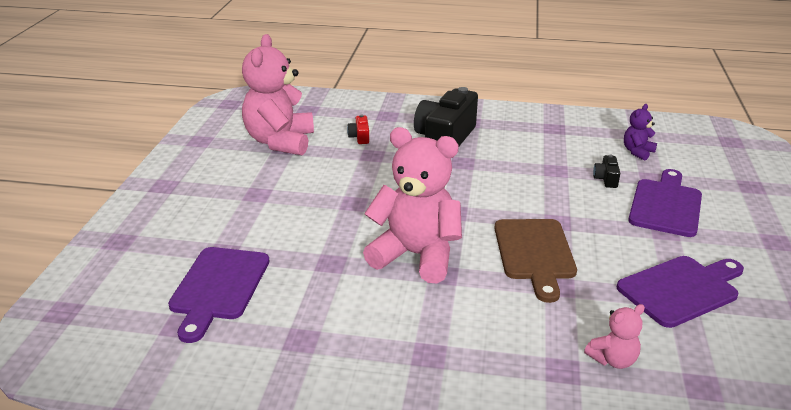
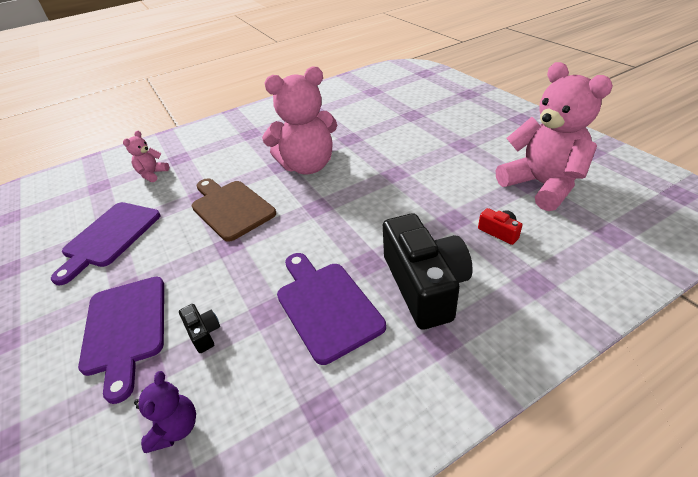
camera: 145 degrees right, 10 degrees up
purple cutting board [168,247,269,343] -> purple cutting board moved to [277,253,386,365]

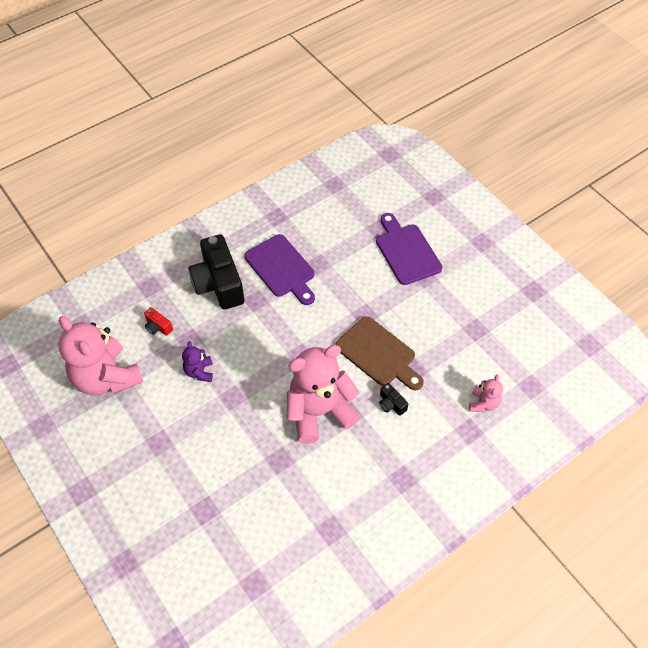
camera: 170 degrees right, 15 degrees up
purple cutting board [51,202,161,285] -> none
purple teddy bear [134,371,196,453] -> purple teddy bear moved to [182,341,213,382]
black camera [179,304,220,353] -> black camera moved to [379,383,408,416]

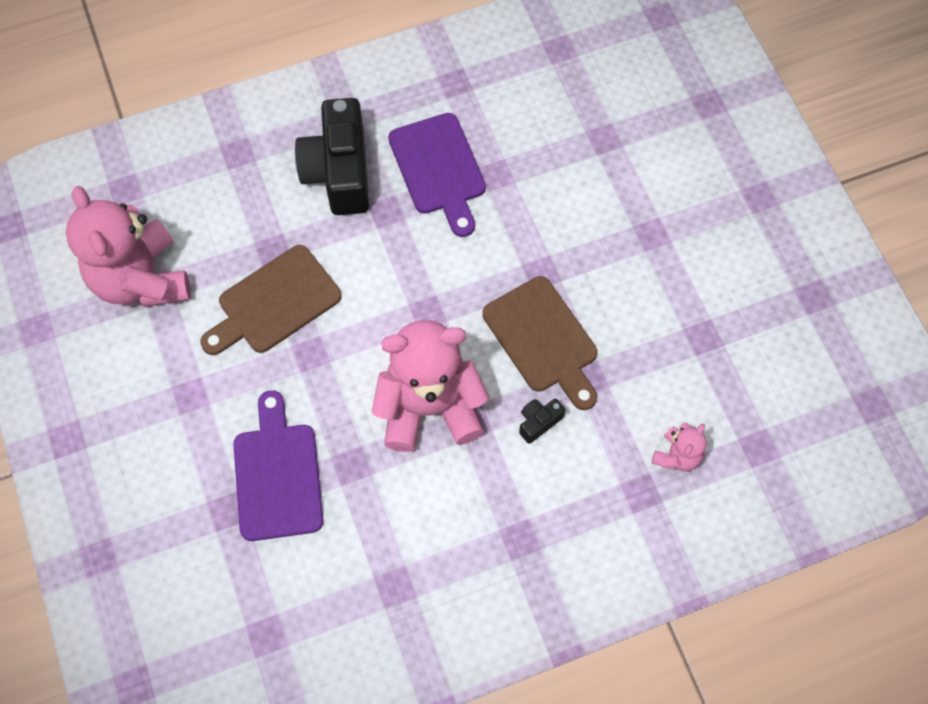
camera: 15 degrees right, 10 degrees up
red camera [144,307,173,336] -> none
purple teddy bear [182,341,213,382] -> brown cutting board [200,245,342,355]
purple cutting board [376,213,442,285] -> purple cutting board moved to [233,390,324,541]
black camera [379,383,408,416] -> black camera turned 75 degrees clockwise [519,399,565,444]

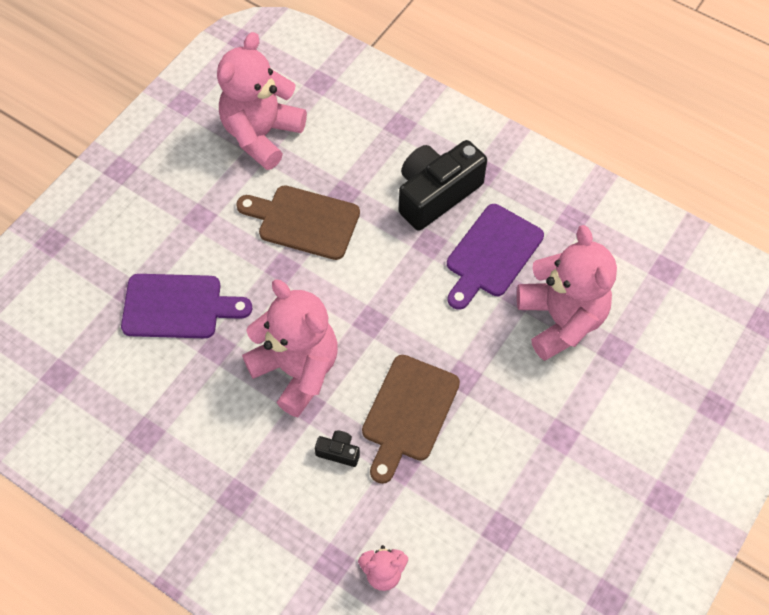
camera: 55 degrees right, 5 degrees down
purple cutting board [233,390,324,541] -> purple cutting board turned 45 degrees clockwise [121,274,253,338]
none -> pink teddy bear [517,225,617,361]

